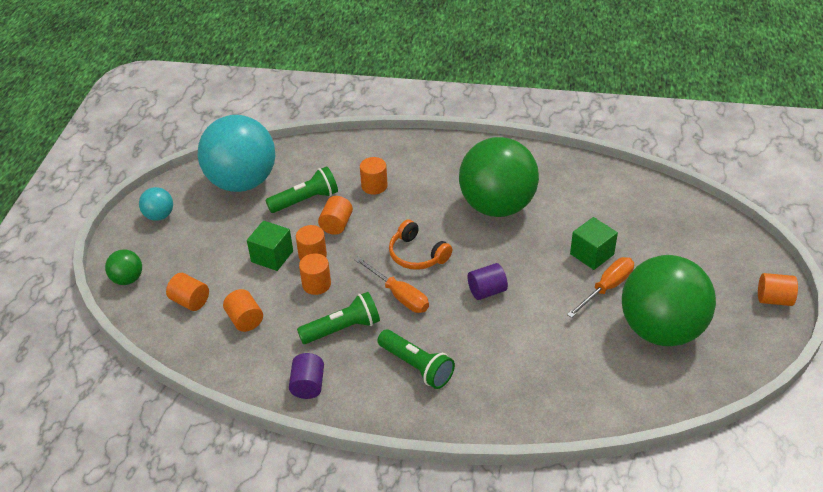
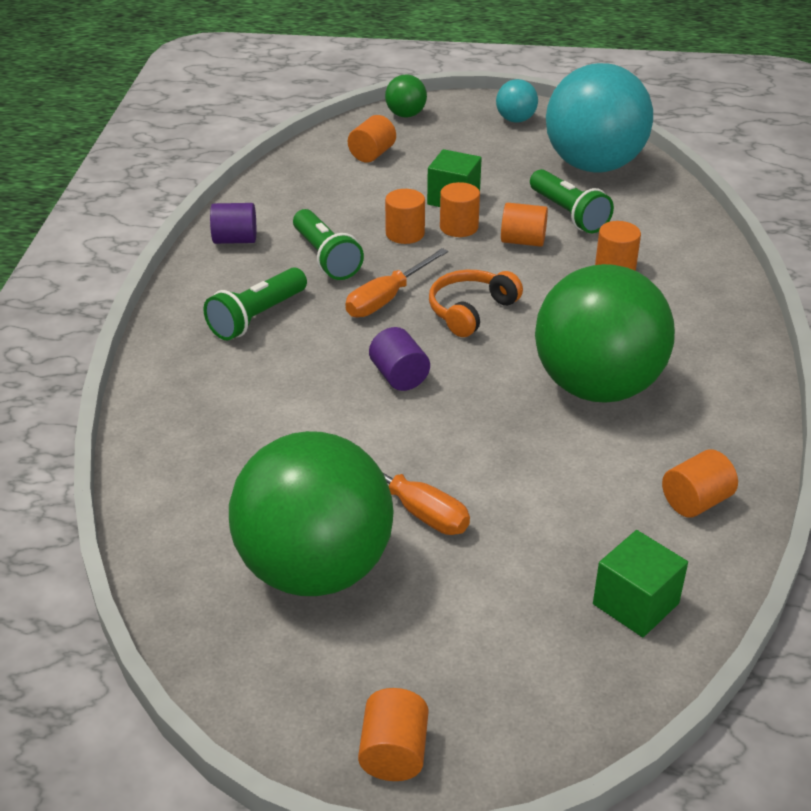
camera: 85 degrees right, 5 degrees down
orange cylinder [223,289,263,332] -> orange cylinder moved to [662,449,738,518]
green cube [570,217,618,270] -> green cube moved to [593,530,688,637]

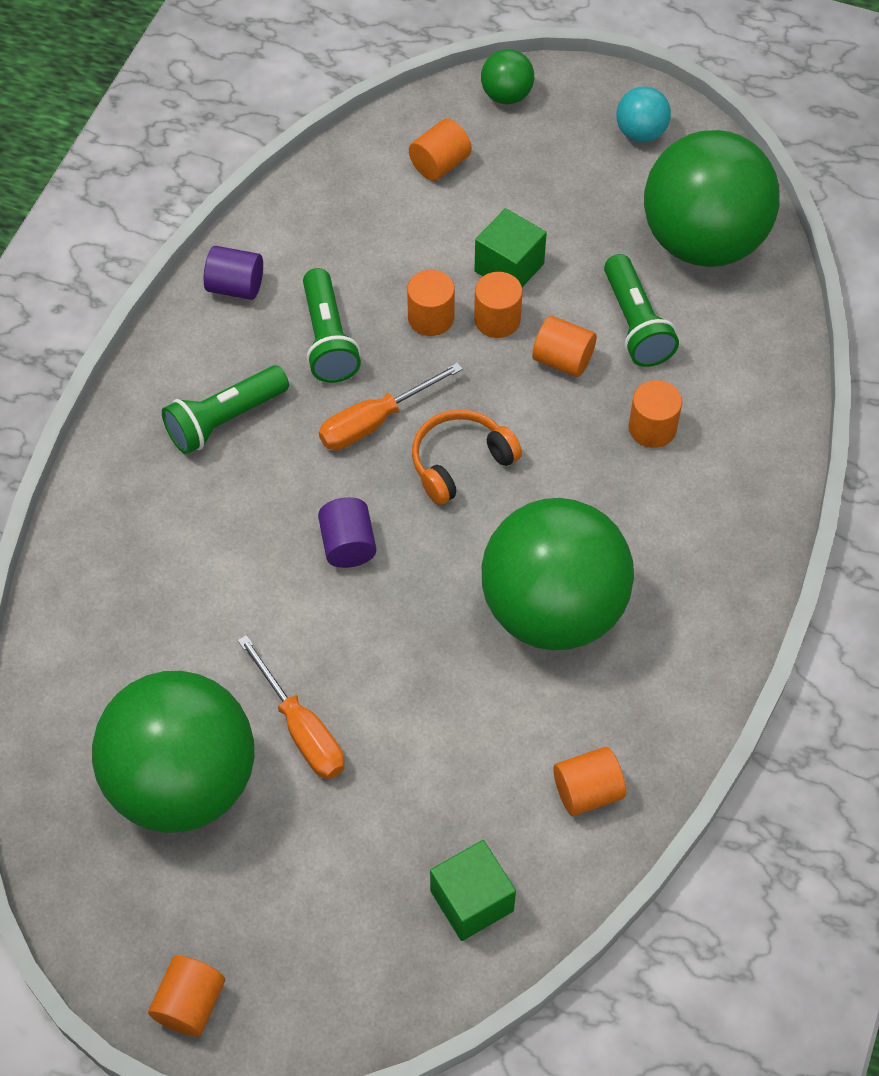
camera: 15 degrees right, 20 degrees up
turquoise ball [546,63,653,173] -> green ball [644,130,780,267]

